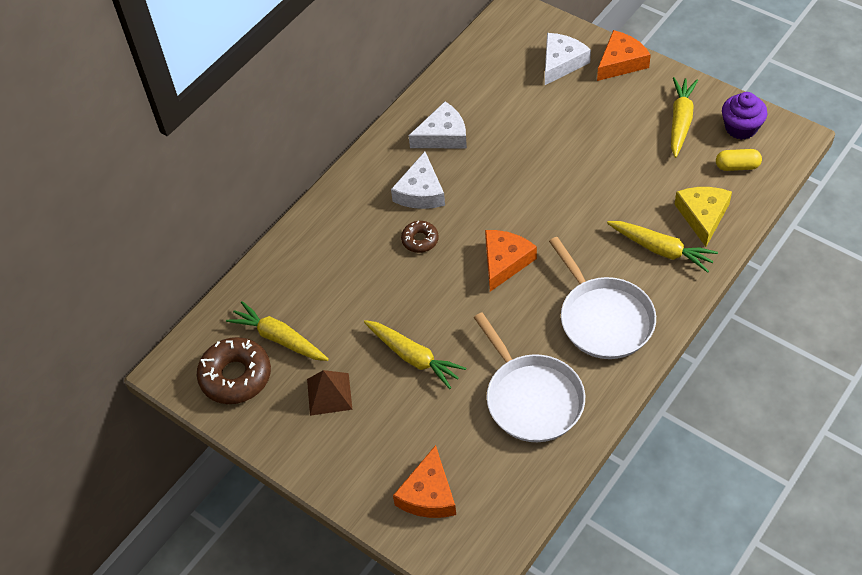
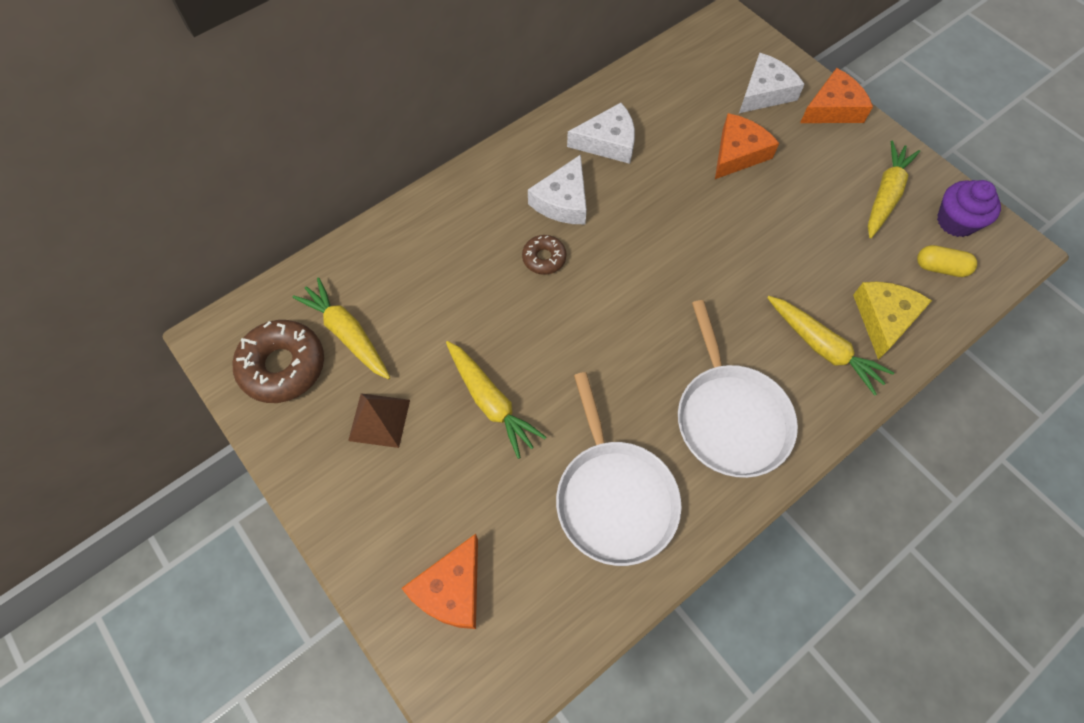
camera: 10 degrees right, 10 degrees up
orange cheese [485,230,537,292] -> orange cheese moved to [715,113,779,179]

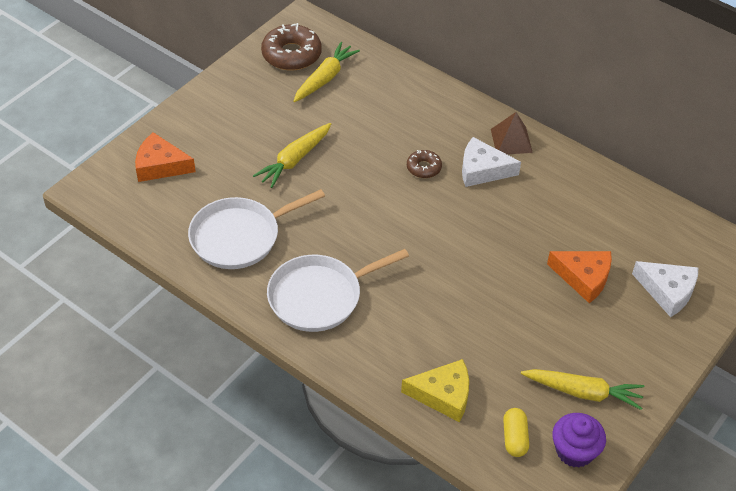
camera: 75 degrees right, 15 degrees down
brown pyramid [348,393,410,448] -> brown pyramid moved to [491,112,533,154]
white cheese [567,103,635,164] -> none
yellow carrot [767,296,894,396] -> none
orange cheese [800,68,873,123] -> none

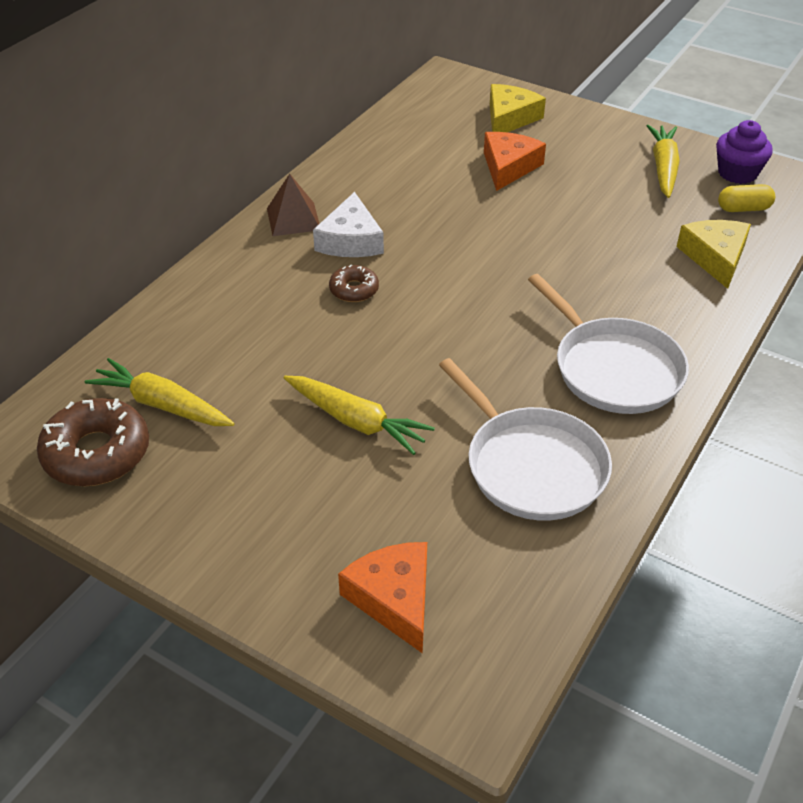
camera: 95 degrees left, 5 degrees down
orange cheese [135,132,196,182] -> orange cheese turned 150 degrees clockwise [338,542,427,654]
white cheese [632,261,698,317] -> yellow cheese [490,84,546,132]

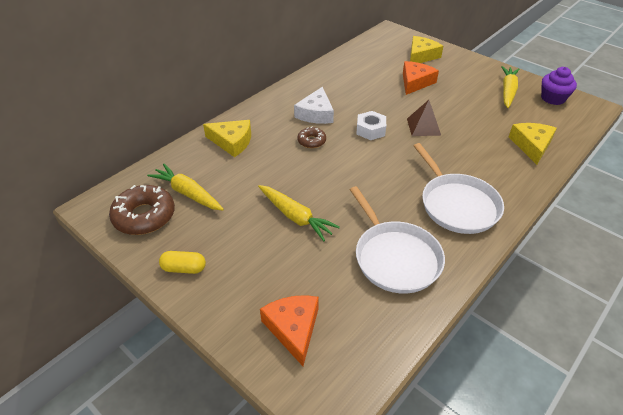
camera: 10 degrees right, 0 degrees up
brown pyramid [267,174,319,236] -> brown pyramid moved to [407,100,441,136]
yellow capsule [718,184,775,212] -> yellow capsule moved to [159,251,206,274]
none -> yellow cheese [203,120,251,157]
none -> white nut [356,111,386,140]

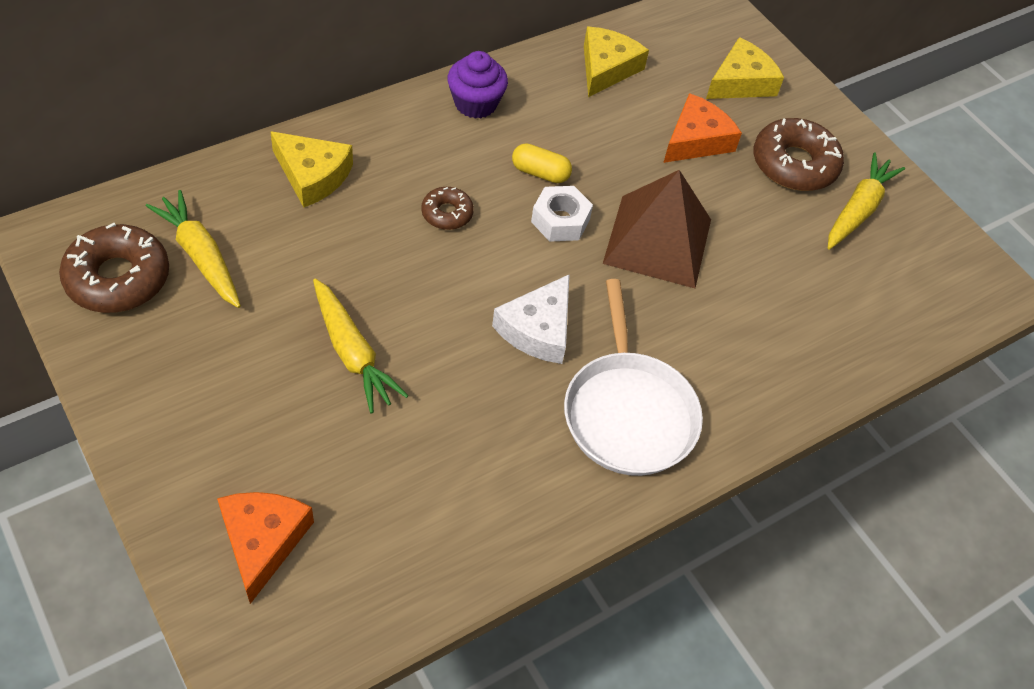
camera: 10 degrees right, 10 degrees up
yellow capsule [159,251,206,274] -> yellow capsule moved to [512,143,572,183]
white cheese [294,87,334,124] -> white cheese moved to [492,274,570,364]
white pan [350,186,445,294] -> none
brown pyramid [407,100,441,136] -> brown pyramid [603,170,711,288], size x1.72
yellow cheese [509,123,557,165] -> yellow cheese moved to [584,26,649,97]
purple cupcake [541,67,577,105] -> purple cupcake moved to [448,51,508,119]
none -> brown donut [753,118,844,191]

